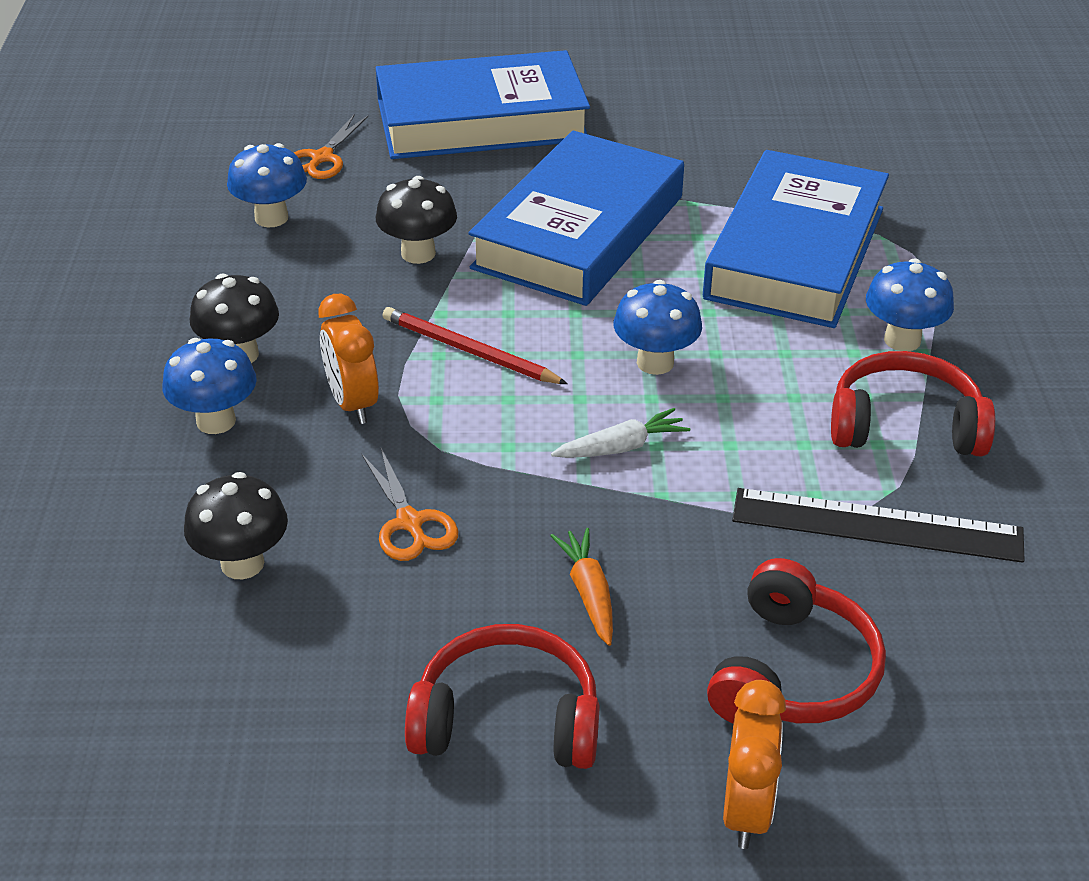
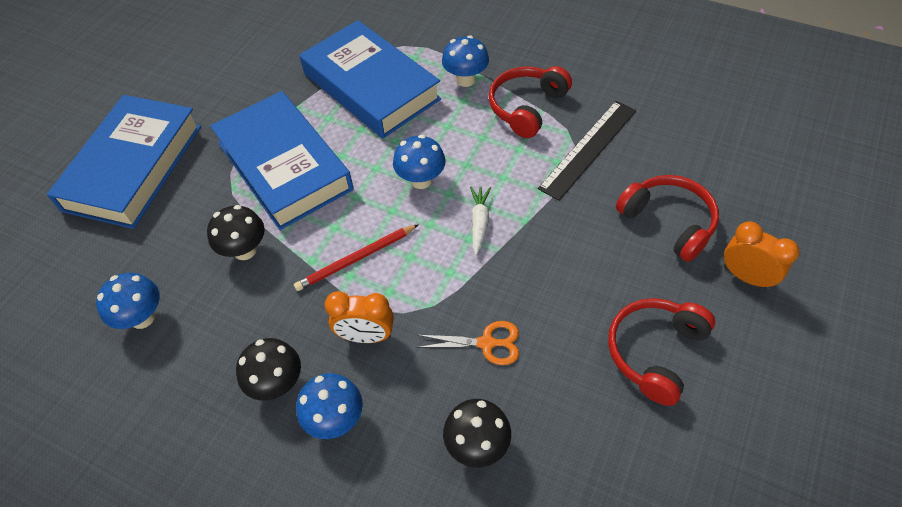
camera: 60 degrees left, 15 degrees up
orange scissors [293,114,368,179] -> none
orange carrot [550,528,613,646] -> none

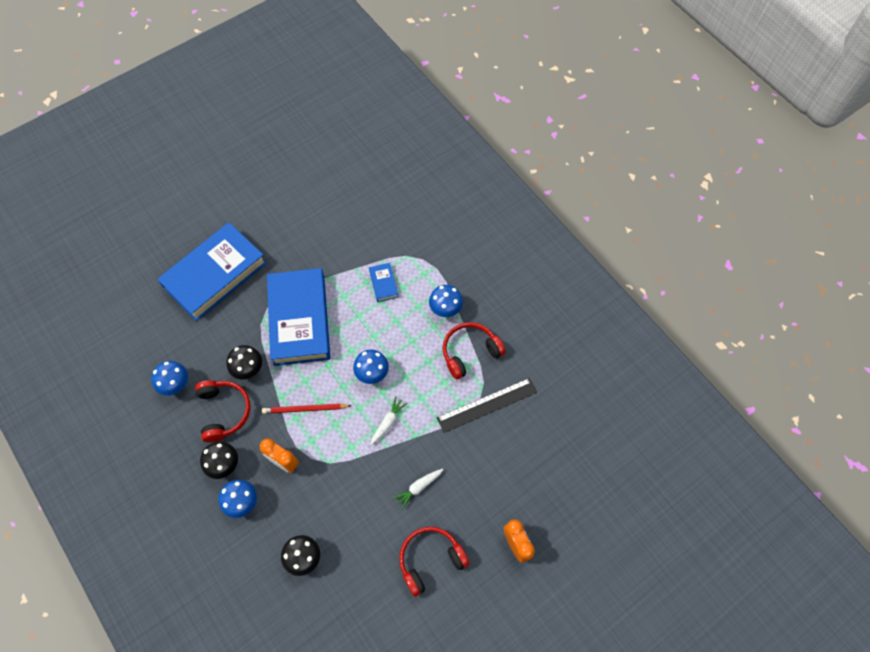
camera: 25 degrees right, 10 degrees up
blue book [299,20,441,138] -> blue book [369,263,398,302], size x0.40
orange scissors [417,321,519,365] -> none
red headphones [616,175,719,262] -> red headphones moved to [195,380,251,442]
none -> white carrot [393,469,444,509]

